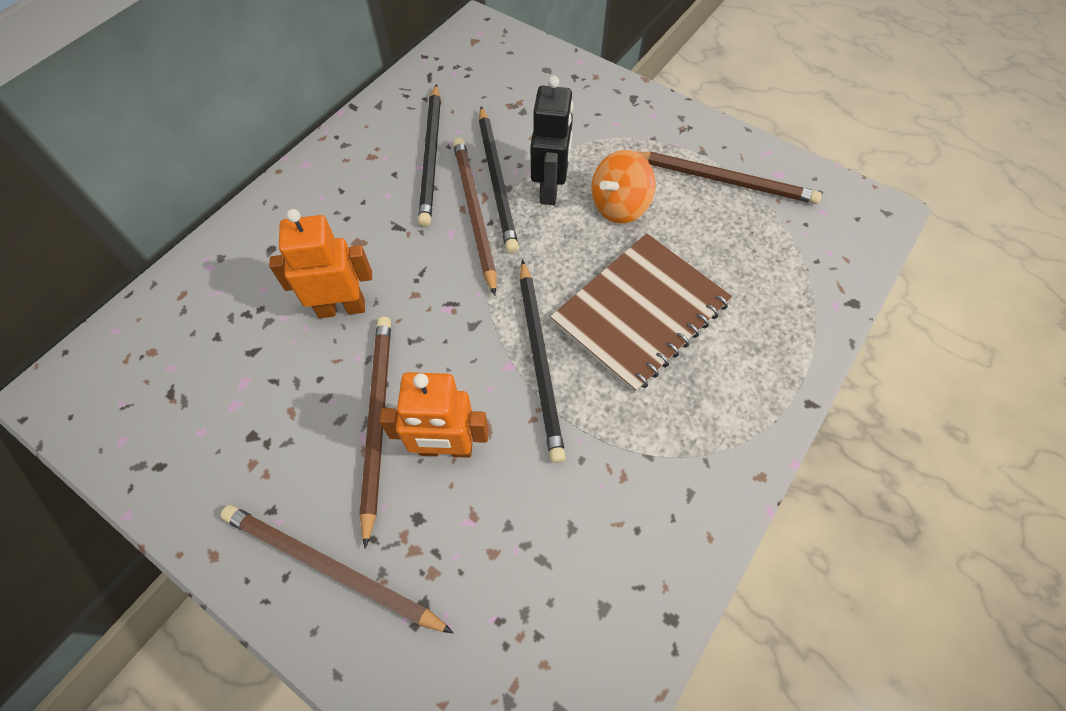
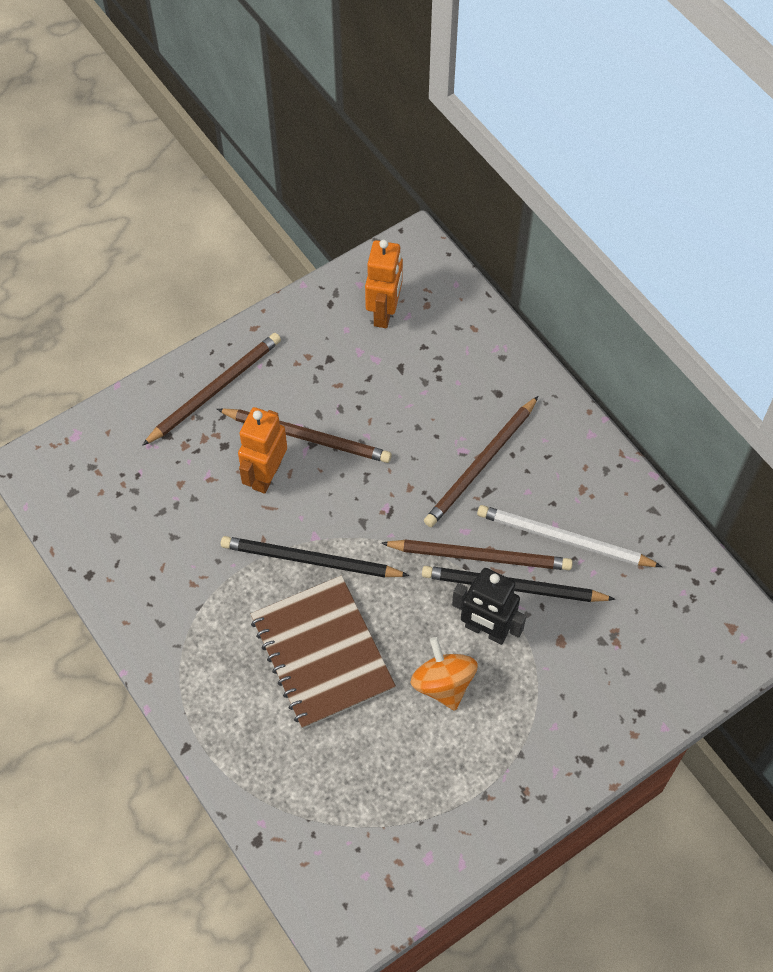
camera: 110 degrees right, 0 degrees up
orange robot [269,209,372,318] -> orange robot moved to [365,239,403,328]
black pencil [418,84,441,227] -> white pencil [477,505,662,567]
brown pencil [635,151,822,204] -> brown pencil moved to [424,396,538,527]

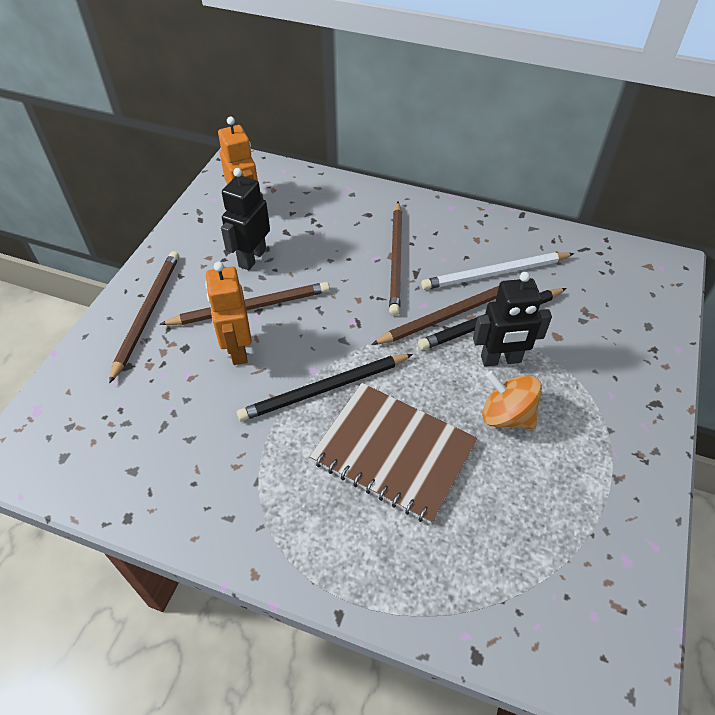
camera: 35 degrees left, 10 degrees down
none -> black robot [221,168,270,270]

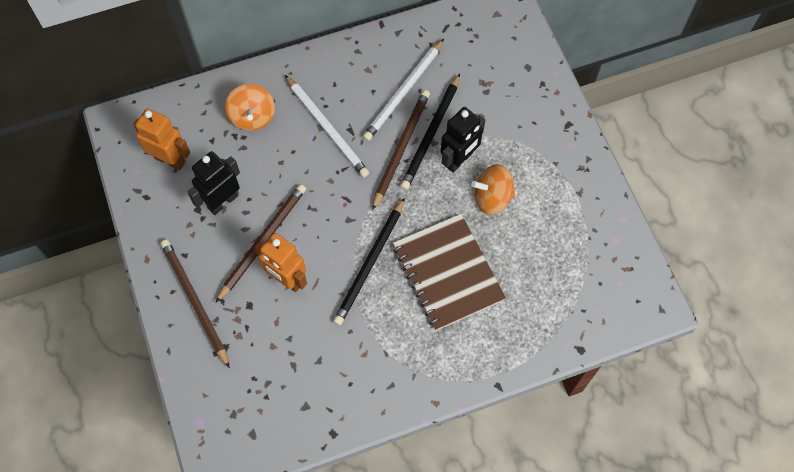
camera: 40 degrees left, 15 degrees up
black robot [221,168,270,270] -> black robot turned 60 degrees clockwise [188,151,240,215]
brown notebook [310,383,478,524] -> brown notebook turned 75 degrees clockwise [393,214,506,331]
brown pencil [389,202,402,316] -> white pencil [285,75,369,178]
none -> orange spinning top [225,84,275,131]

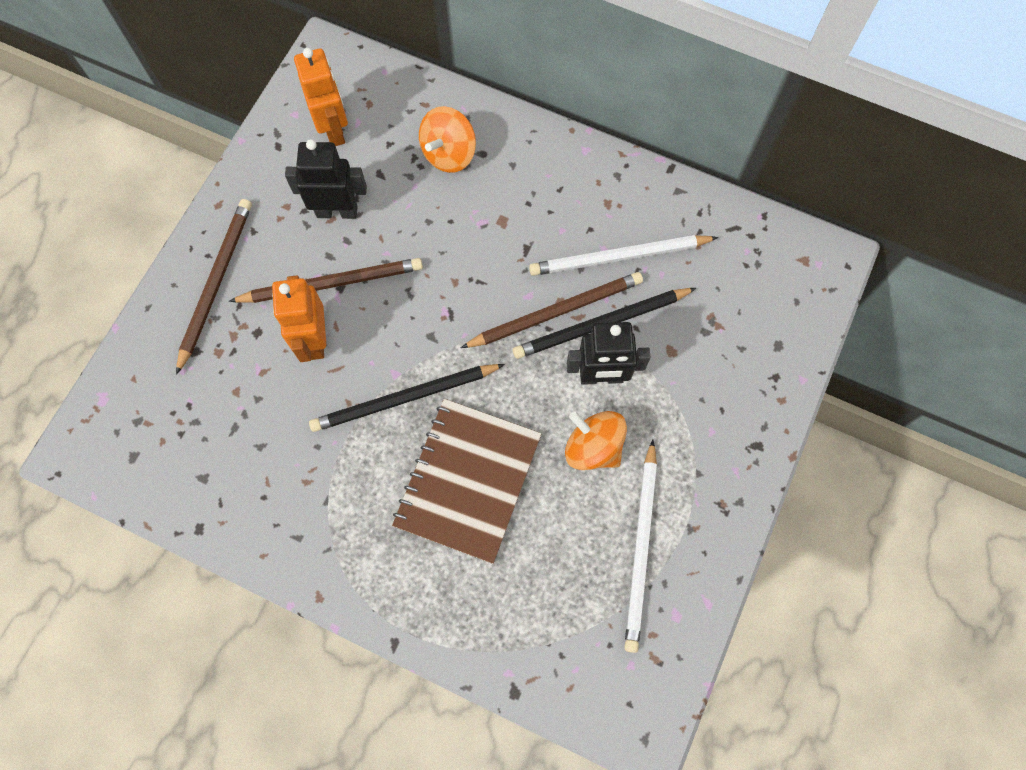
camera: 45 degrees right, 5 degrees up
white pencil [285,75,369,178] -> white pencil moved to [625,440,657,653]

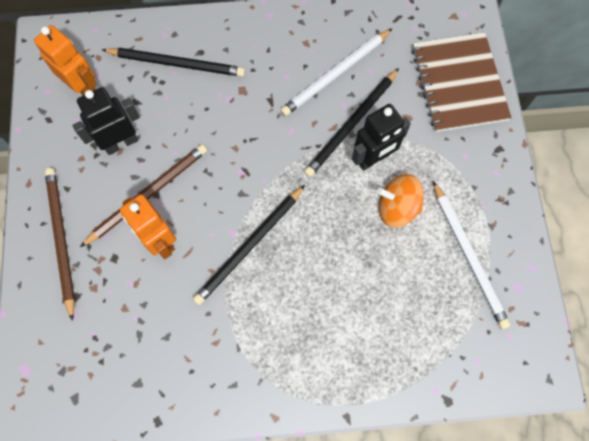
camera: 30 degrees left, 0 degrees up
brown notebook [392,399,542,564] -> brown notebook moved to [412,32,512,132]
orange spinning top [419,106,476,173] -> black pencil [102,48,245,77]
brown pencil [461,272,643,348] -> none

